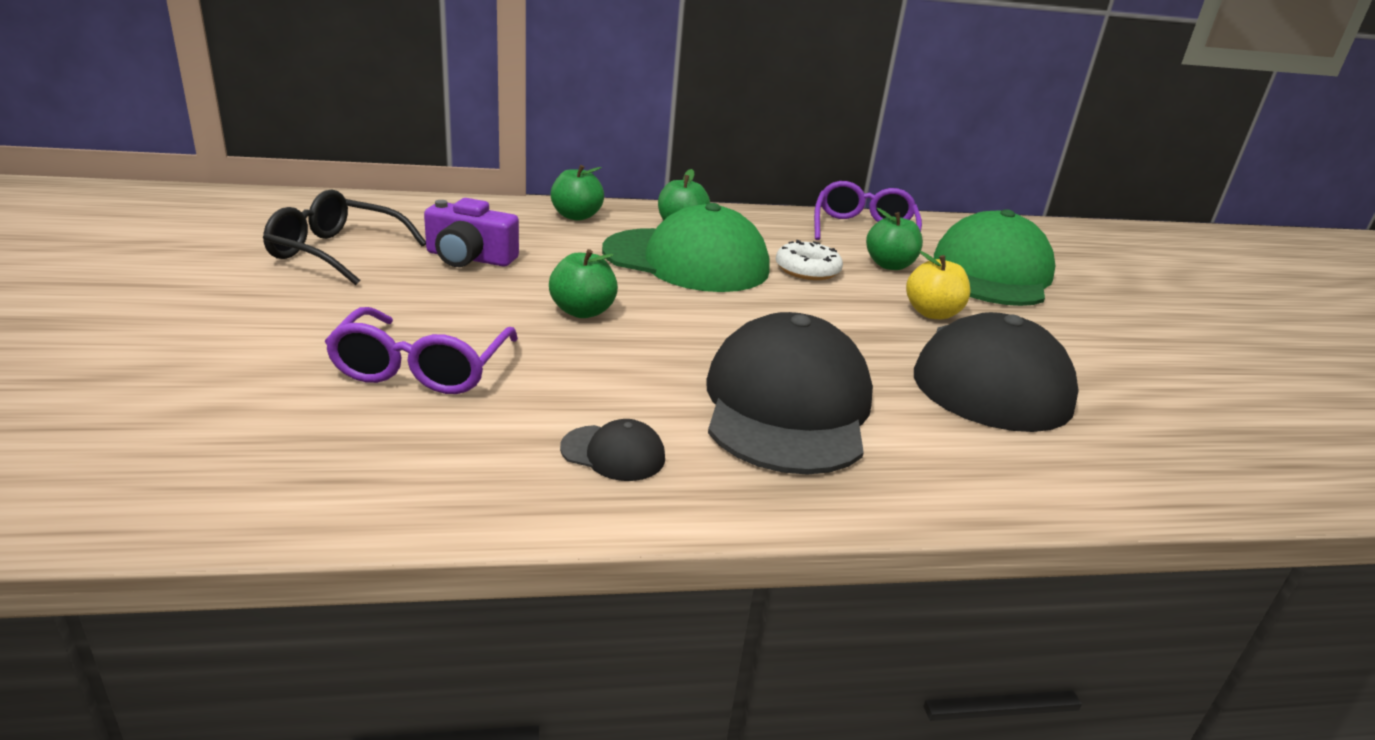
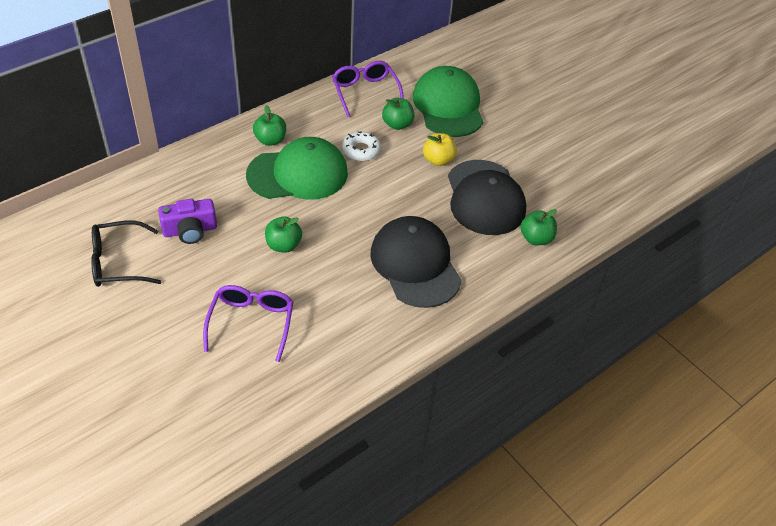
camera: 30 degrees left, 20 degrees up
purple glasses [325,307,518,394] -> purple glasses turned 150 degrees counterclockwise [203,285,293,362]
green apple [551,165,604,221] -> green apple moved to [521,209,557,245]
black cap [560,419,665,481] -> none

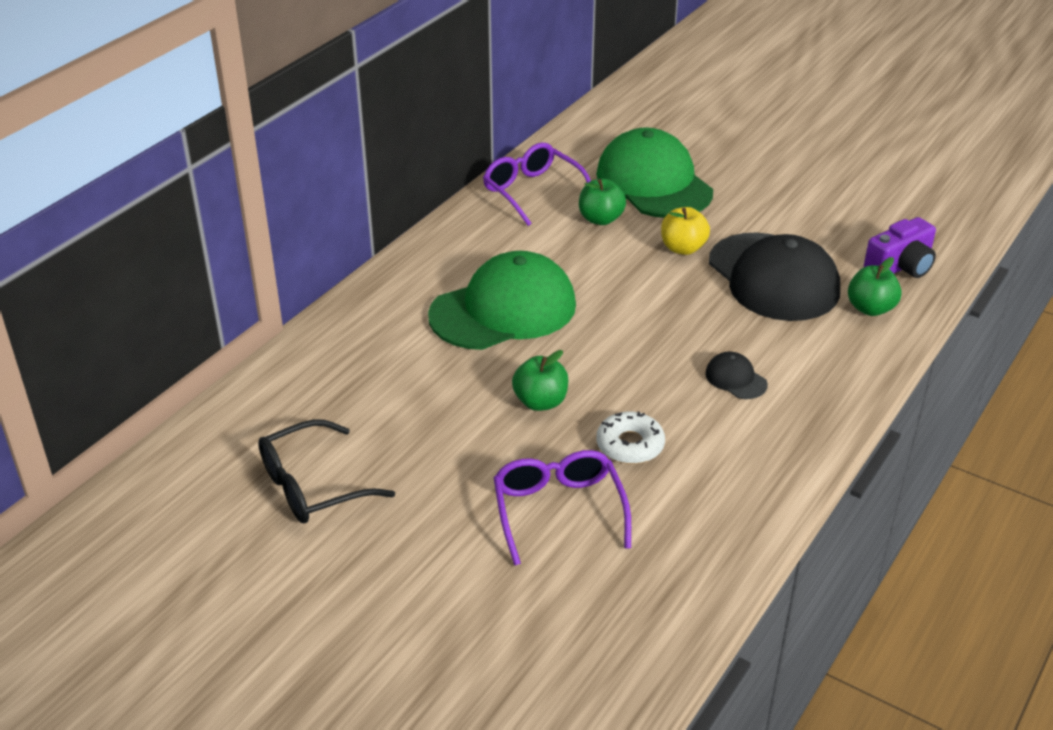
camera: 15 degrees left, 10 degrees down
purple camera [158,199,217,244] -> purple camera moved to [864,217,936,278]
green apple [253,105,286,146] -> none
white donut [342,131,381,161] -> white donut moved to [597,411,665,464]
black cap [370,216,462,308] -> black cap [705,352,768,399], size x0.41

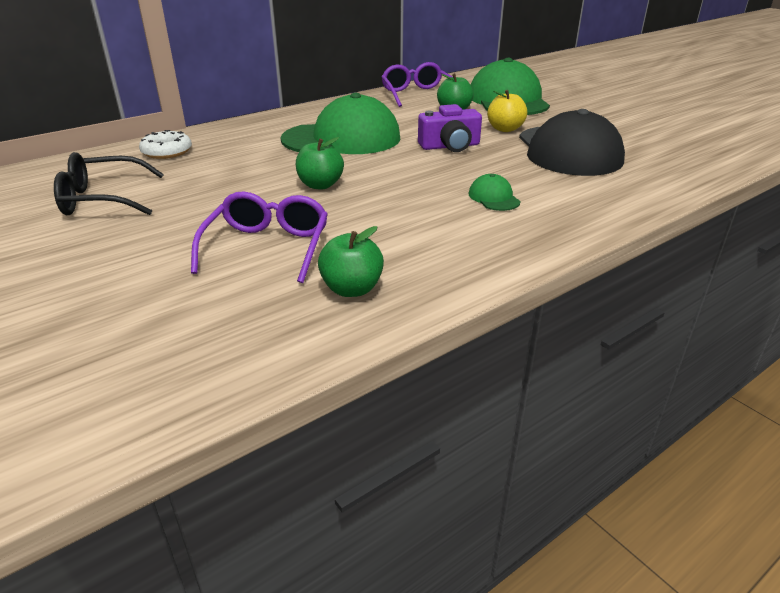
camera: 20 degrees right, 5 degrees down
white donut [597,411,665,464] -> white donut moved to [139,130,192,159]
black cap [705,352,768,399] -> green cap [469,174,520,211]
green apple [848,257,902,316] -> green apple moved to [318,226,384,297]
purple camera [864,217,936,278] -> purple camera moved to [418,104,482,152]

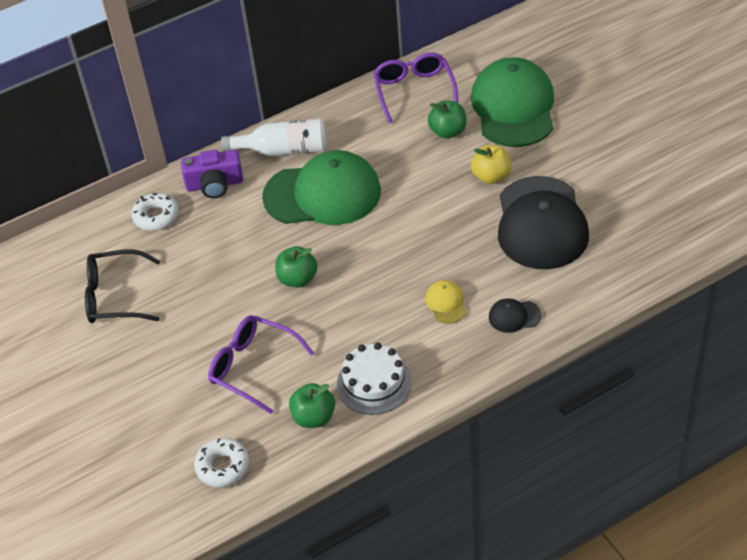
camera: 10 degrees right, 15 degrees up
purple glasses [191,191,328,283] -> purple glasses turned 75 degrees counterclockwise [208,315,314,414]
purple camera [418,104,482,152] -> purple camera moved to [181,150,243,198]
green cap [469,174,520,211] -> yellow cap [425,280,467,324]
none -> white donut [194,438,249,487]
none -> white bottle [221,119,326,156]
none -> white cake [337,343,412,415]
none -> black cap [489,298,542,333]

